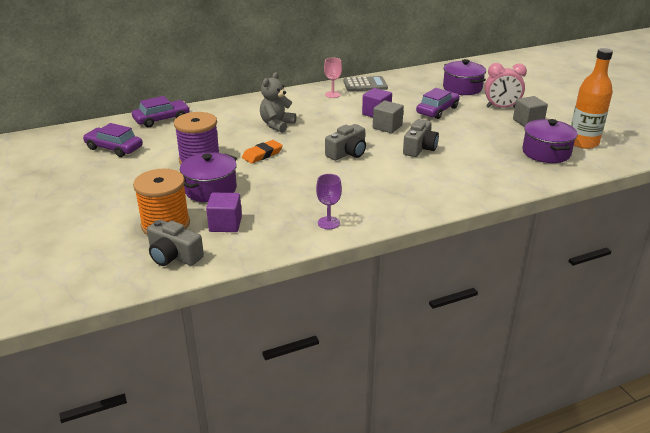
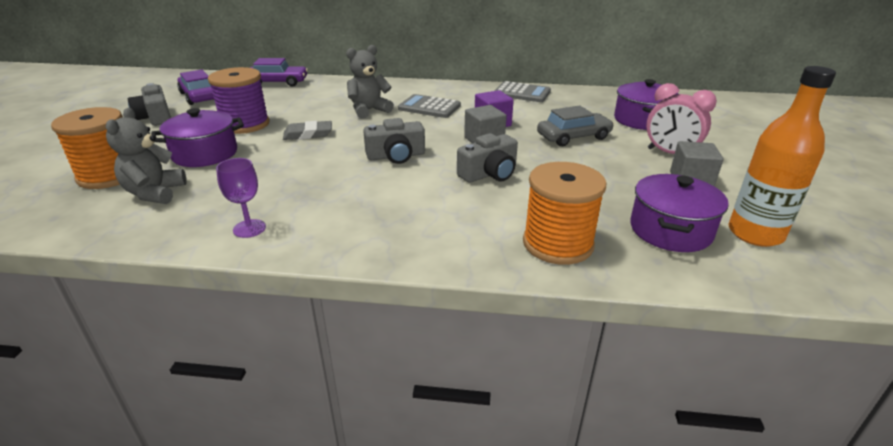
camera: 30 degrees right, 0 degrees up
grey camera [147,220,204,266] -> grey camera moved to [128,83,171,126]
purple cube [206,193,242,232] -> grey teddy bear [106,108,187,204]
orange eraser [242,140,283,164] -> grey eraser [283,121,332,140]
pink goblet [324,58,342,98] -> none
purple car [416,88,460,119] -> grey car [537,106,614,146]
none -> grey calculator [398,94,461,118]
none -> orange spool [523,162,606,265]

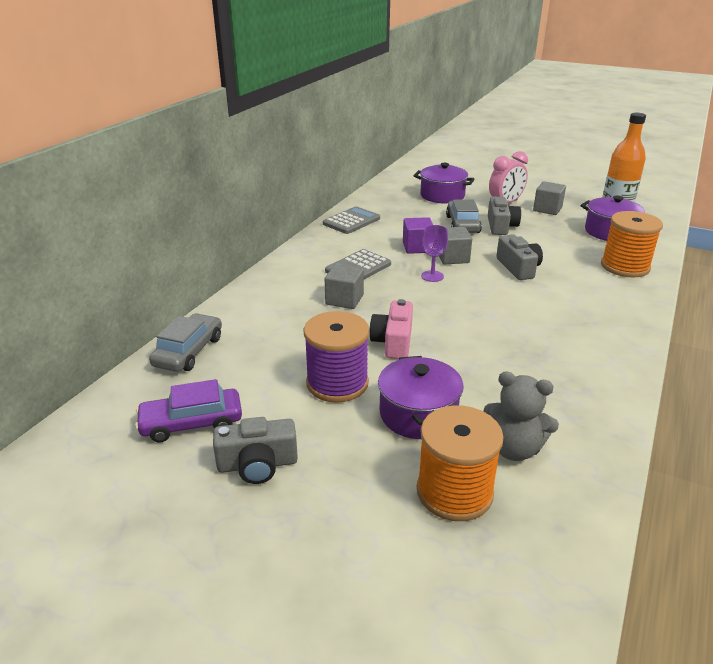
camera: 70 degrees left, 0 degrees up
purple goblet [216,158,266,238] -> purple goblet moved to [421,225,448,282]
purple car [250,58,308,87] -> grey car [149,313,222,372]
grey eraser [283,121,332,140] -> pink camera [369,299,413,359]
grey teddy bear [346,45,394,119] -> grey cube [325,264,364,309]
grey camera [363,118,425,164] -> grey camera moved to [488,197,521,235]

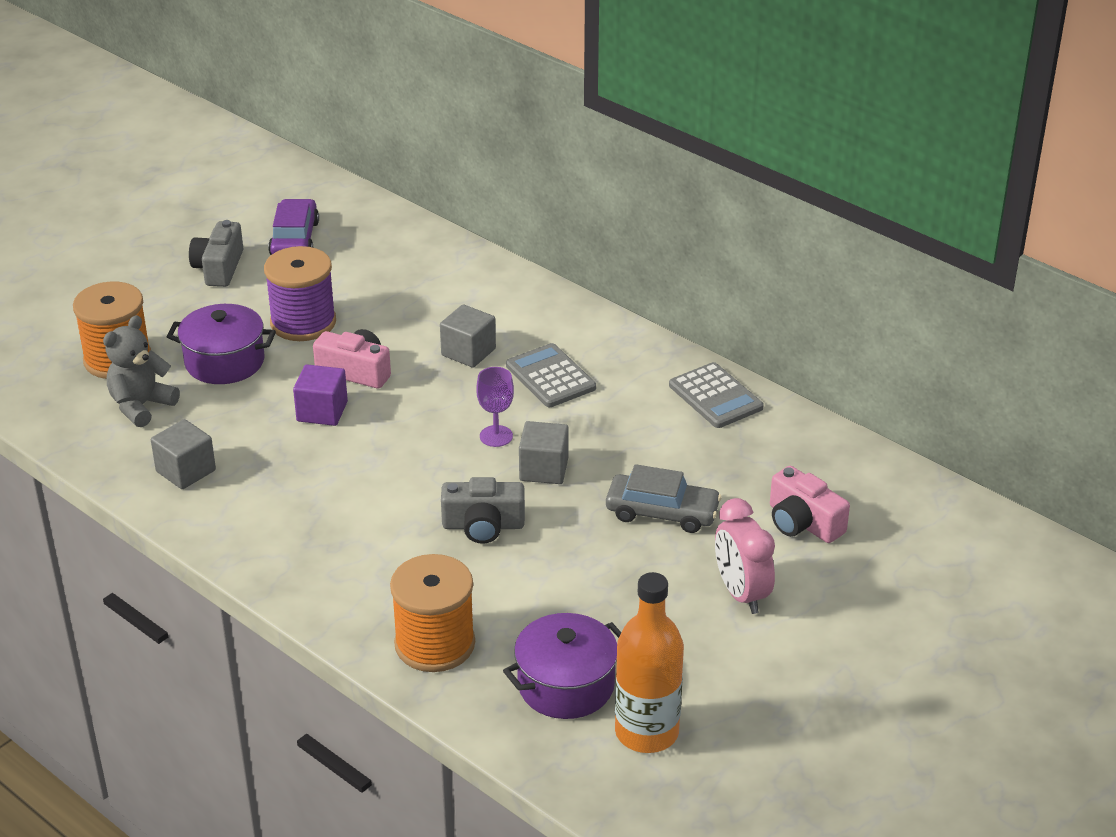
camera: 105 degrees right, 5 degrees up
grey car [149,313,222,372] -> none
purple cube [403,217,433,254] -> purple cube moved to [293,364,348,426]
purple pot [414,163,475,203] -> pink camera [770,466,850,543]
grey camera [488,197,521,235] -> none
grey cube [533,181,566,215] -> grey cube moved to [151,419,216,489]

